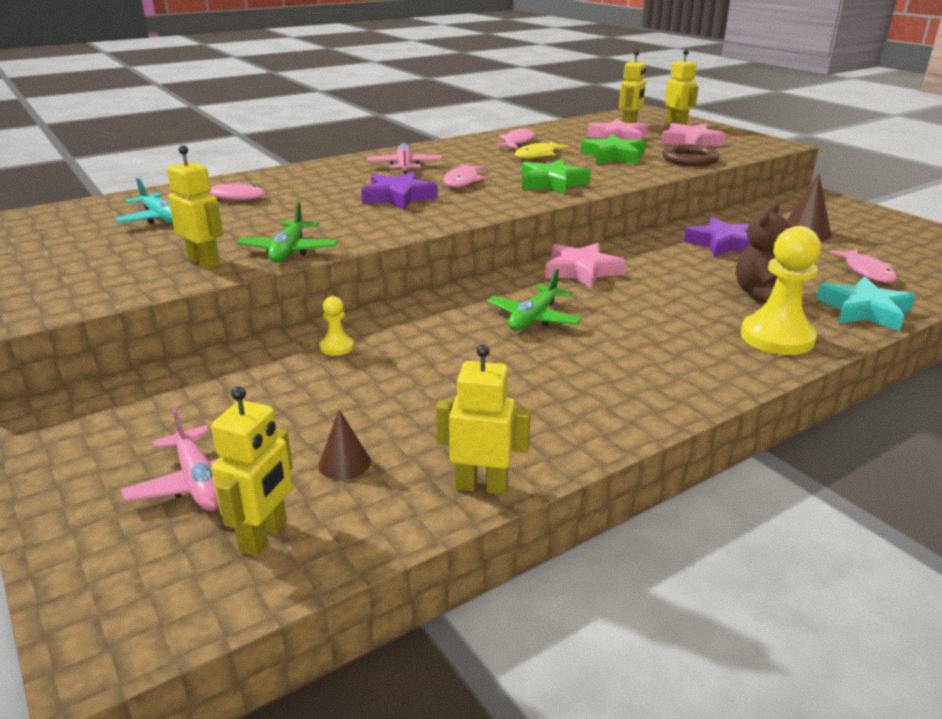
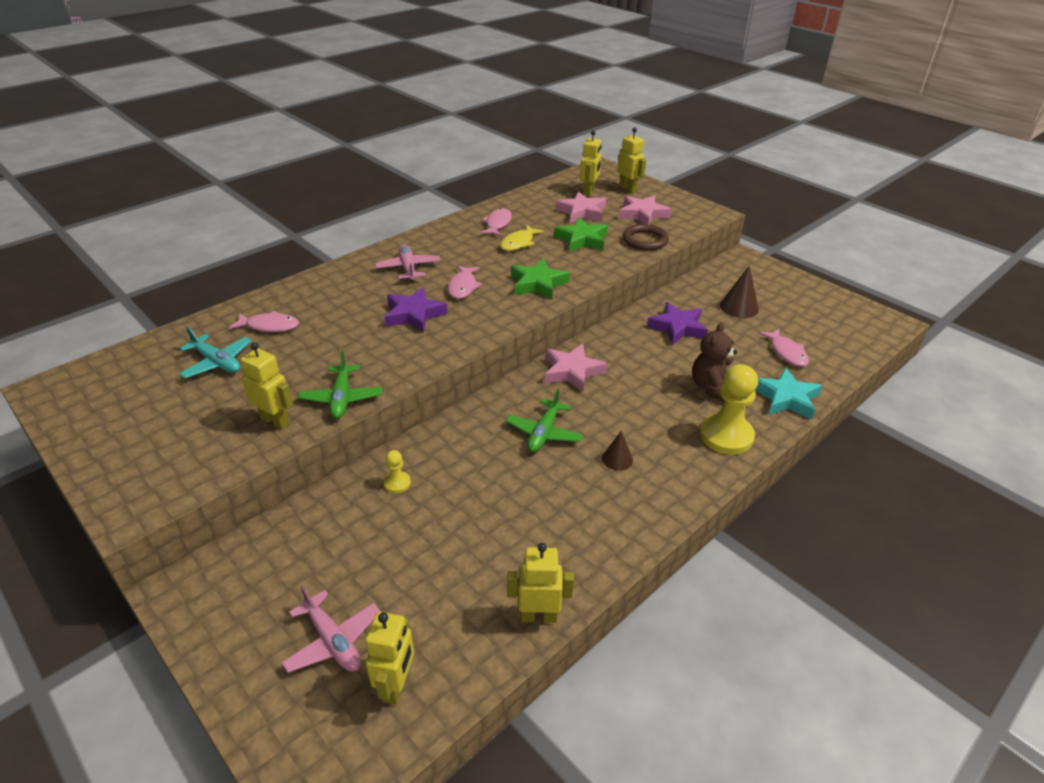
camera: 10 degrees left, 10 degrees up
brown cone [318,409,371,480] -> brown cone moved to [602,431,633,471]

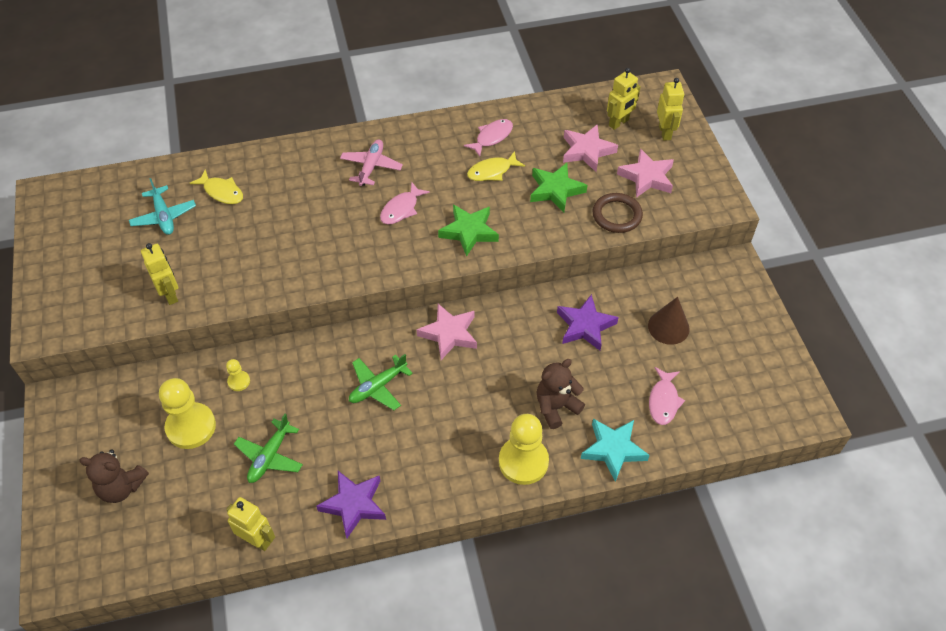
camera: 30 degrees right, 15 degrees up
pink fish [229,311,299,332] -> yellow fish [190,169,243,204]
pink plane [281,585,381,673] -> brown teddy bear [79,449,149,503]
green plane [298,351,382,419] -> green plane moved to [234,414,303,483]
yellow robot [366,612,414,705] -> none
purple star [384,287,448,333] -> purple star moved to [316,471,386,538]
brown cone [602,431,633,471] -> none
none -> yellow pawn [159,378,216,449]

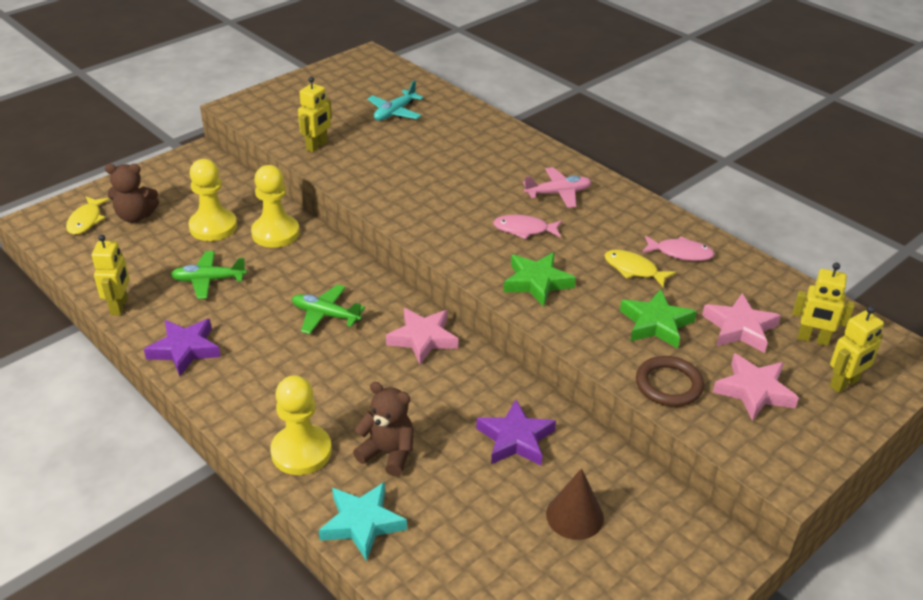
camera: 60 degrees right, 15 degrees down
brown teddy bear [79,449,149,503] -> brown teddy bear turned 75 degrees counterclockwise [105,164,159,223]
yellow fish [190,169,243,204] -> yellow fish moved to [66,197,109,235]
yellow pawn [226,359,250,391] -> yellow pawn [251,165,300,248], size x2.14
pink fish [649,367,685,425] -> none

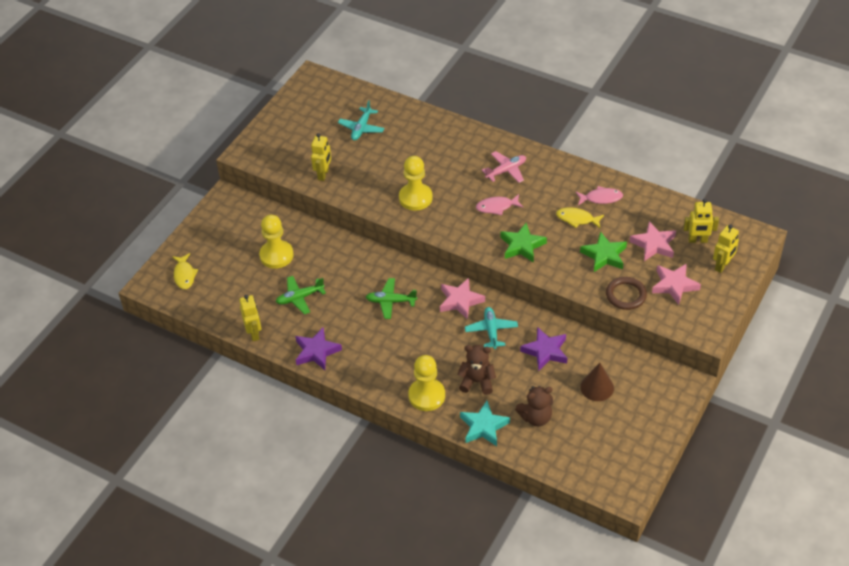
camera: 15 degrees left, 10 degrees up
brown teddy bear [105,164,159,223] -> brown teddy bear moved to [515,386,553,426]
yellow pawn [251,165,300,248] -> yellow pawn moved to [399,156,433,211]
none -> turquoise plane [465,307,518,349]

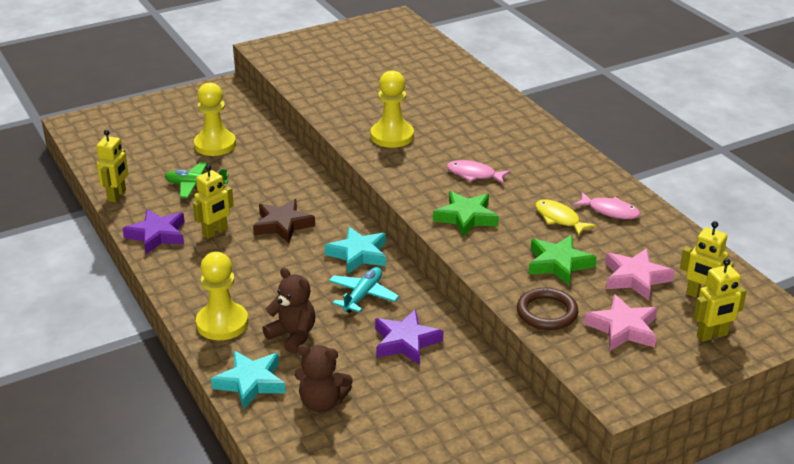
camera: 30 degrees right, 15 degrees down
yellow fish [173,253,198,289] -> none
yellow robot [311,133,331,181] -> yellow robot moved to [193,164,234,239]
turquoise plane [338,100,385,140] -> none
green plane [366,278,417,319] -> brown star [253,199,315,243]
pink star [440,278,485,319] -> turquoise star [324,227,386,274]
pink plane [482,151,526,183] -> none
brown cone [580,363,614,401] -> none

